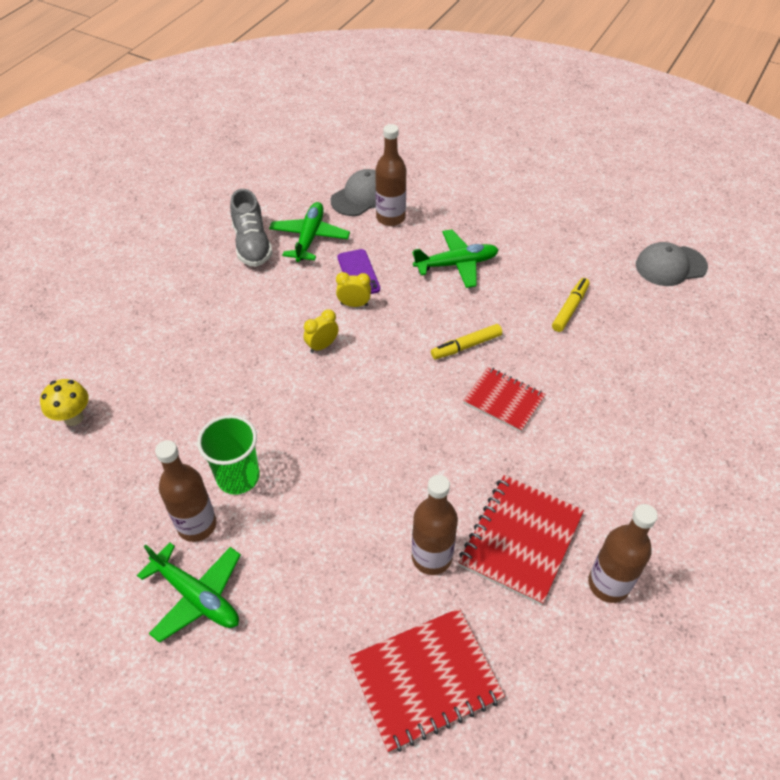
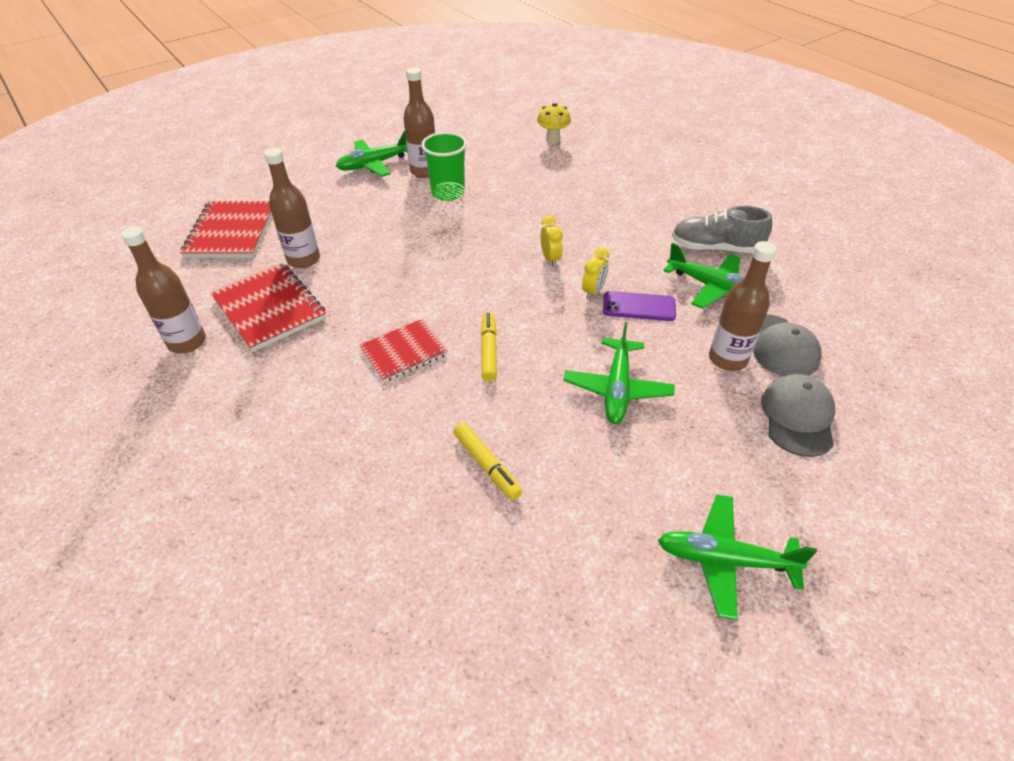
camera: 115 degrees right, 5 degrees down
grey cap [636,242,708,286] -> grey cap moved to [761,374,835,457]
none -> green plane [658,495,817,620]

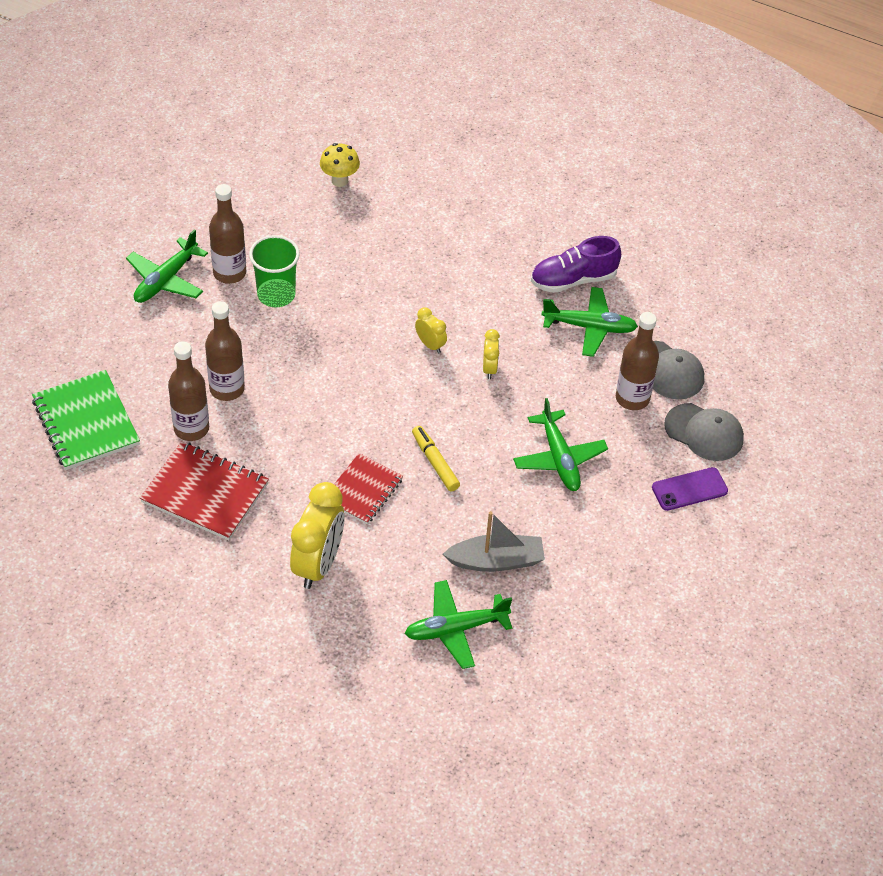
camera: 30 degrees left, 5 degrees up
brown bottle [121,226,206,353] -> brown bottle moved to [205,301,245,401]
red notebook [180,201,272,258] -> green notebook [32,370,140,470]
yellow marker [453,423,522,500] -> grey boat [443,511,545,572]
purple phone [603,291,676,321] -> purple phone moved to [652,467,728,511]
green plane [658,495,817,620] -> green plane moved to [405,580,512,669]
grey shoe [672,206,772,253] -> purple shoe [531,236,621,293]
grey cap [761,374,835,457] -> grey cap turned 135 degrees clockwise [664,403,744,461]
none -> yellow clock [290,482,345,589]

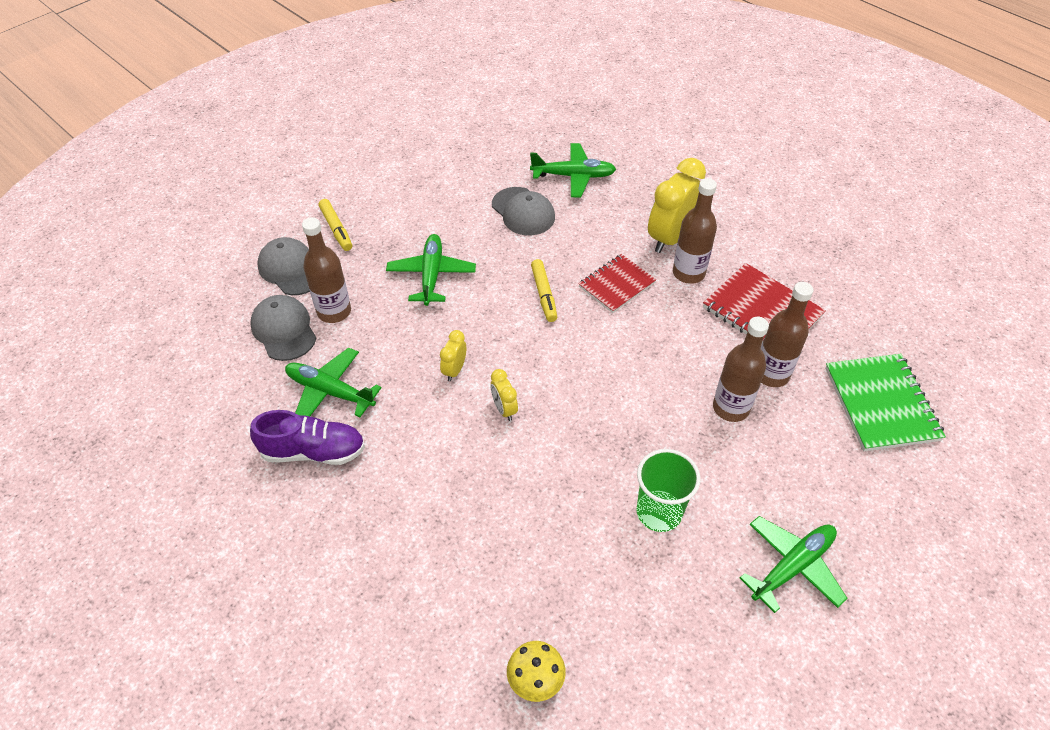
camera: 160 degrees left, 0 degrees up
brown bottle [209,184,246,284] -> brown bottle moved to [673,178,717,284]
grey boat [443,511,545,572] -> grey cap [492,187,555,235]
purple phone [652,467,728,511] -> yellow marker [318,199,352,251]

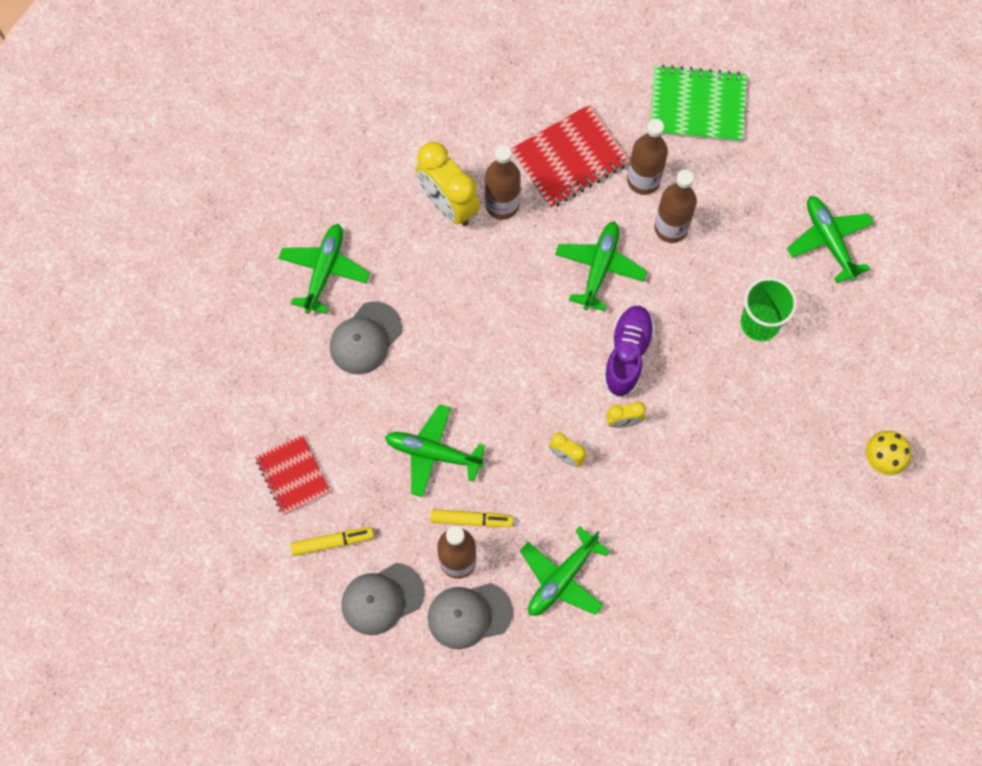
camera: 75 degrees left, 20 degrees up
purple shoe [250,410,365,465] -> purple shoe moved to [603,306,655,397]
grey cap [492,187,555,235] -> grey cap turned 150 degrees clockwise [330,302,402,374]
yellow marker [531,259,557,322] -> yellow marker moved to [430,509,513,527]
red notebook [578,254,656,313] -> red notebook moved to [255,434,331,515]
none -> green plane [555,221,647,311]

